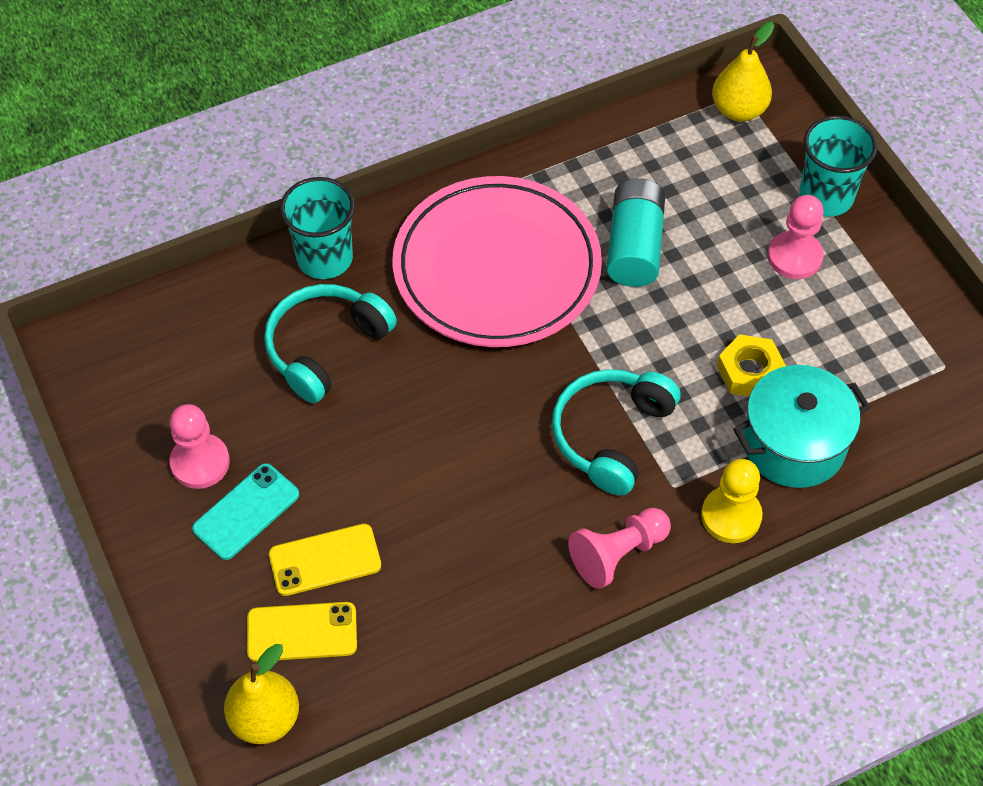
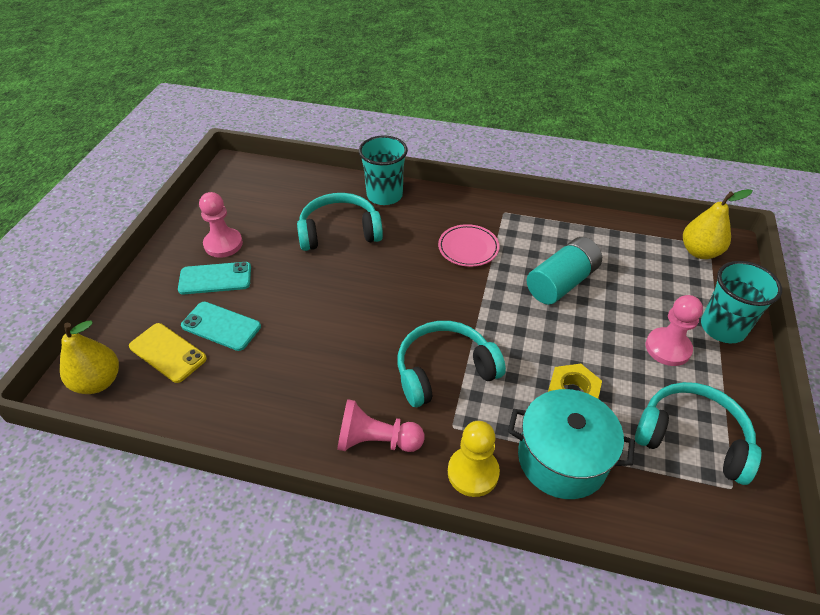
camera: 40 degrees right, 10 degrees down
yellow phone [269,524,381,596] -> turquoise phone [181,302,261,351]
pink plate [393,176,602,347] -> pink plate [438,224,500,267], size x0.42
none -> turquoise headphones [635,382,761,485]

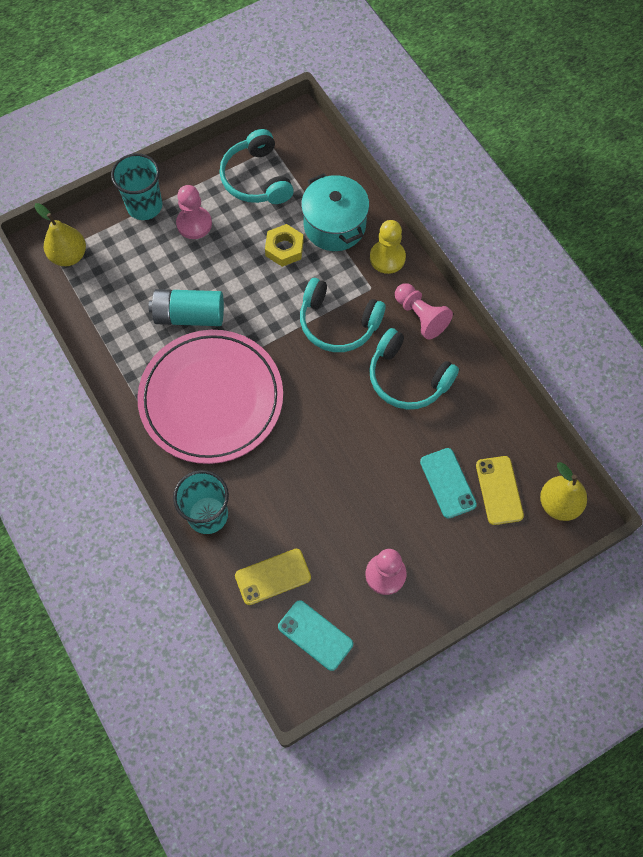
camera: 135 degrees left, 20 degrees up
turquoise phone [178,262,251,294] -> turquoise phone moved to [278,600,353,671]
turquoise headphones [297,193,383,251] -> turquoise headphones moved to [369,328,459,410]
pink plate [438,224,500,267] -> pink plate [137,330,283,464], size x2.37
none -> yellow phone [235,549,311,605]

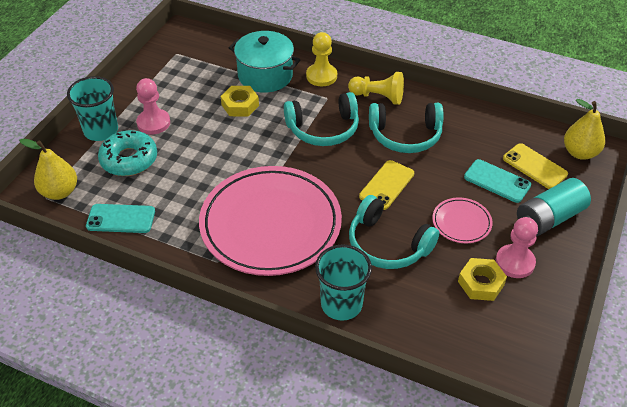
camera: 35 degrees left, 20 degrees down
turquoise battery [149,289,224,326] -> turquoise battery moved to [517,178,591,236]
turquoise headphones [219,129,294,204] -> turquoise headphones moved to [349,195,440,269]
yellow phone [235,549,311,605] -> yellow phone moved to [359,160,414,210]
turquoise phone [278,600,353,671] -> turquoise phone moved to [86,204,155,233]
pink pawn [395,283,453,339] -> yellow pawn [348,72,404,105]
none -> turquoise donut [98,130,157,176]
none -> pink plate [432,198,493,243]
none -> yellow nut [458,258,507,301]

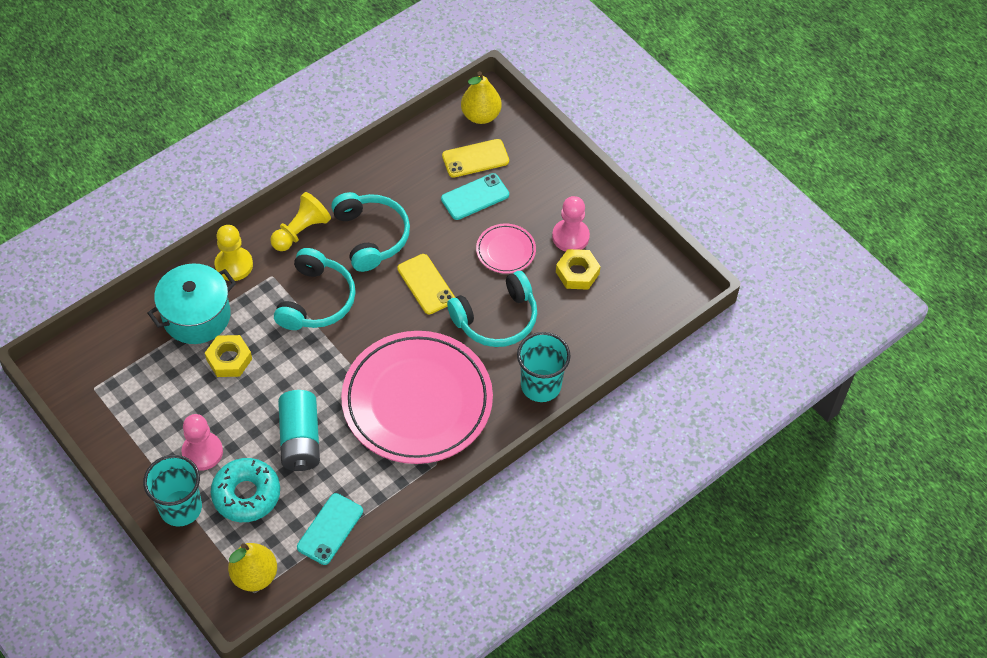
camera: 65 degrees left, 10 degrees up
turquoise headphones [369,103,444,153] -> turquoise headphones turned 45 degrees counterclockwise [331,192,410,272]
turquoise battery [517,178,591,236] -> turquoise battery moved to [278,390,320,471]

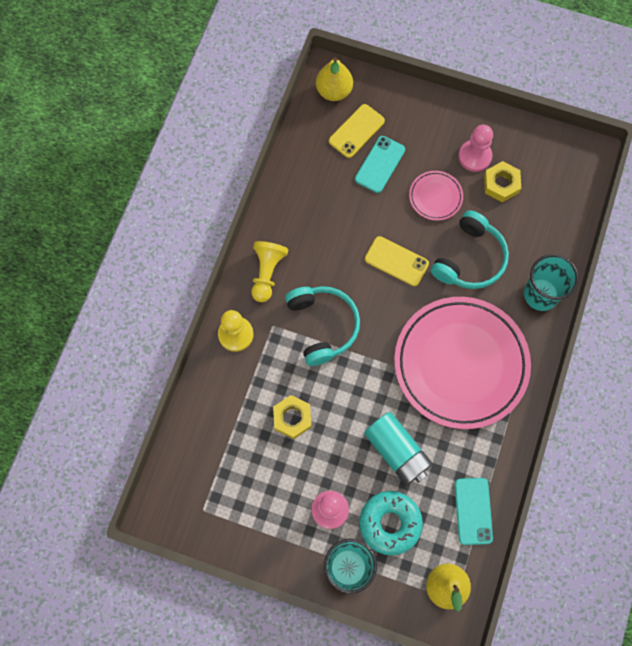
camera: 30 degrees left, 15 degrees up
turquoise pot [148,264,236,344] -> none
turquoise headphones [331,192,410,272] -> none

